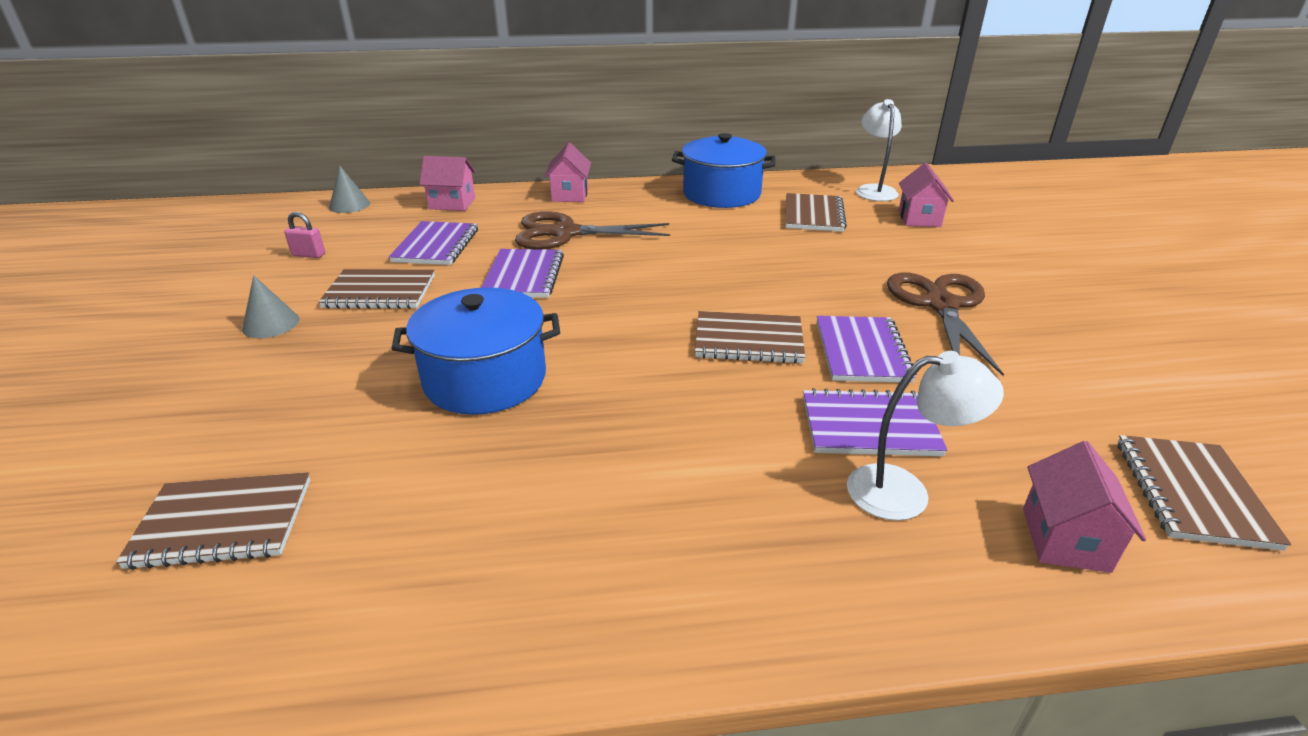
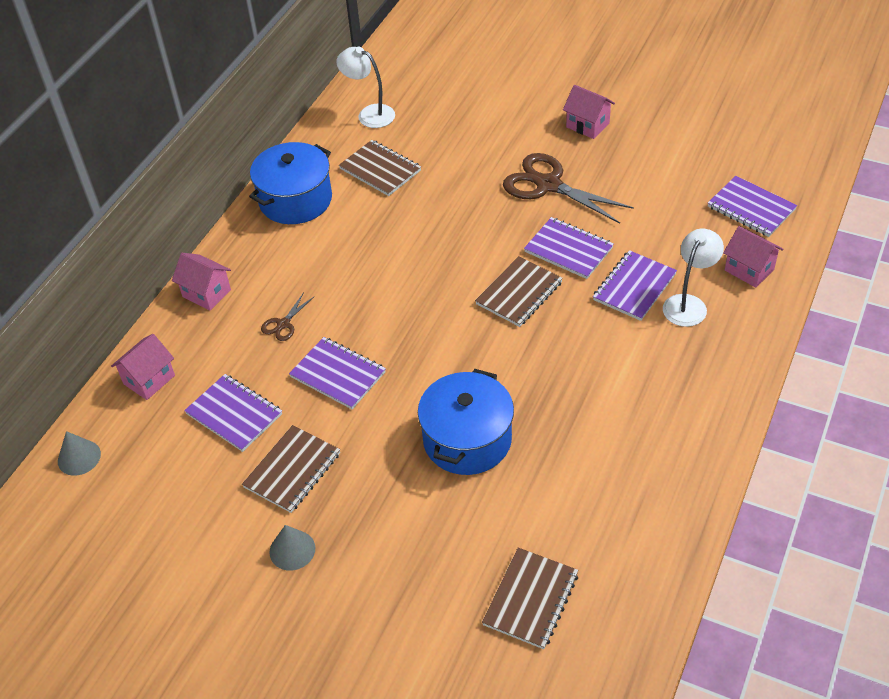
camera: 55 degrees left, 15 degrees up
pink padlock [284,212,325,258] -> none
brown scissors [515,211,670,250] -> brown scissors [261,292,315,341], size x0.46
pink house [899,163,954,227] -> pink house moved to [563,85,615,139]
brown notebook [1118,435,1292,551] -> purple notebook [708,176,797,237]

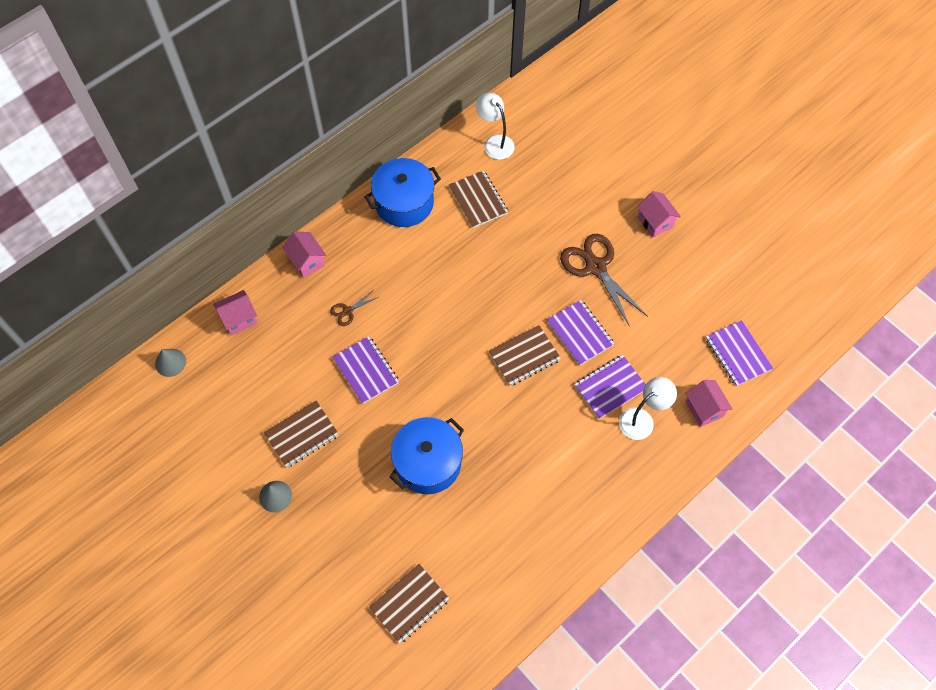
camera: 20 degrees right, 15 degrees up
purple notebook [184,374,282,452] -> none

